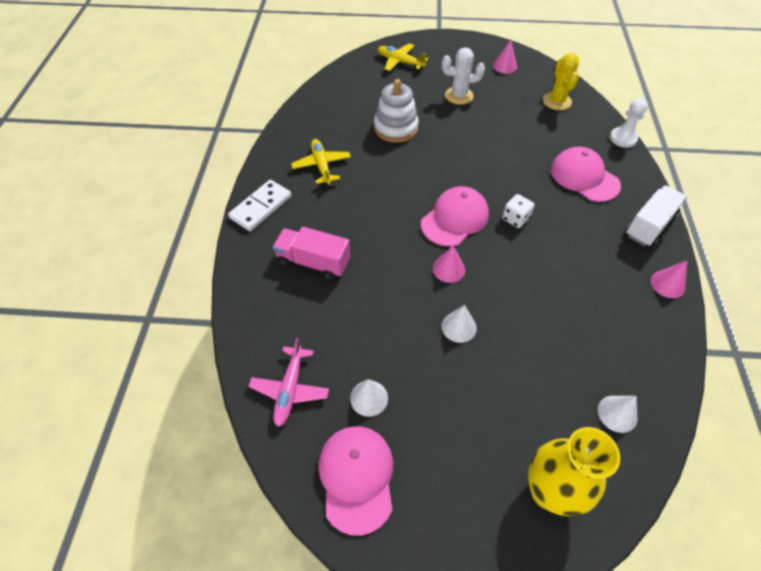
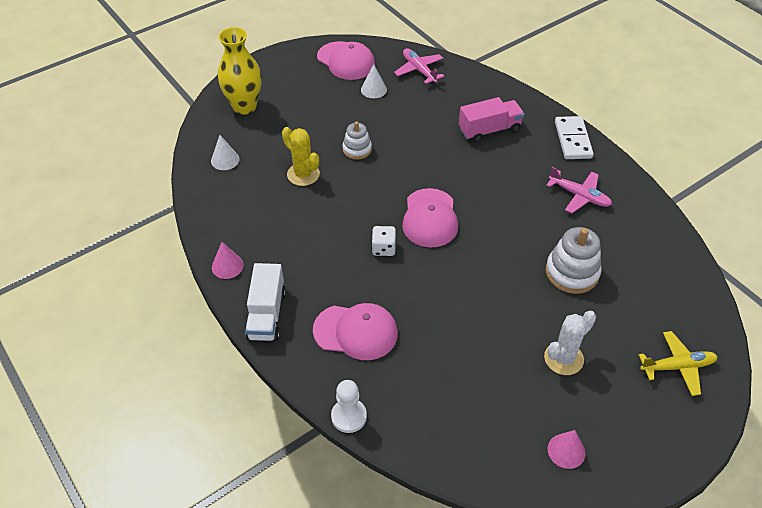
camera: 140 degrees right, 5 degrees down
yellow plane [291,139,351,184] -> pink plane [546,167,612,213]
pink cone [433,245,465,283] -> none
white cone [442,305,477,343] -> white stacking toy [343,122,372,160]
yellow cactus [543,53,579,110] -> yellow cactus moved to [282,127,320,186]

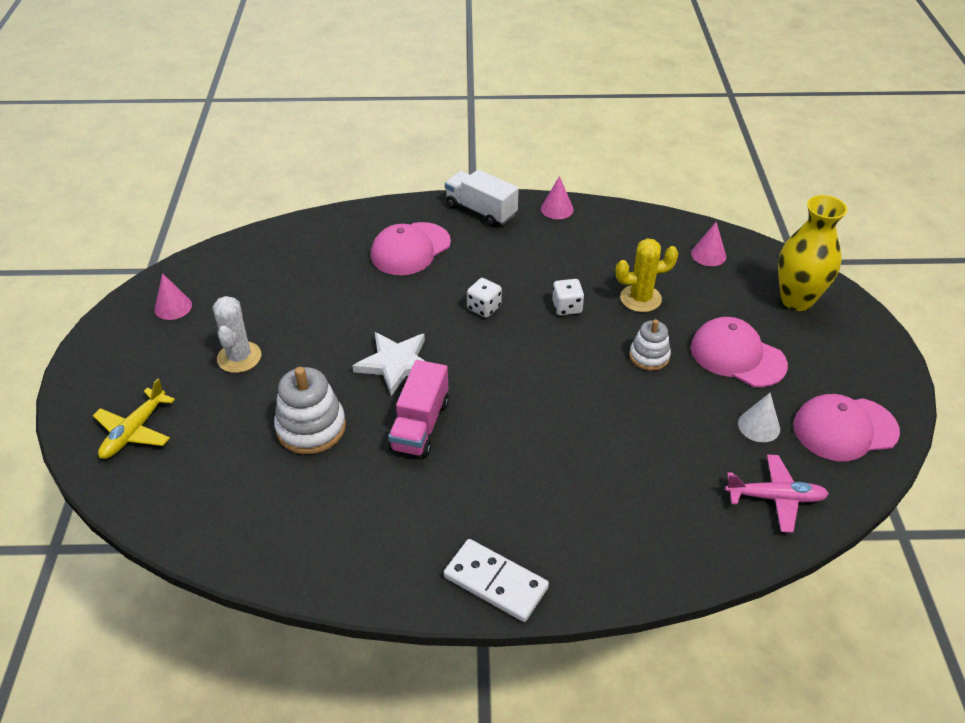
camera: 125 degrees right, 5 degrees down
white cone [211,135,240,170] -> pink cone [691,222,726,266]
white pawn [331,380,367,433] -> none
pink cap [402,188,458,248] -> pink cap moved to [691,317,788,387]
pink truck [459,97,524,143] -> pink truck moved to [388,360,449,458]
pink plane [546,167,612,213] -> none
none -> white star [353,332,425,396]
none -> white dice [552,279,584,315]

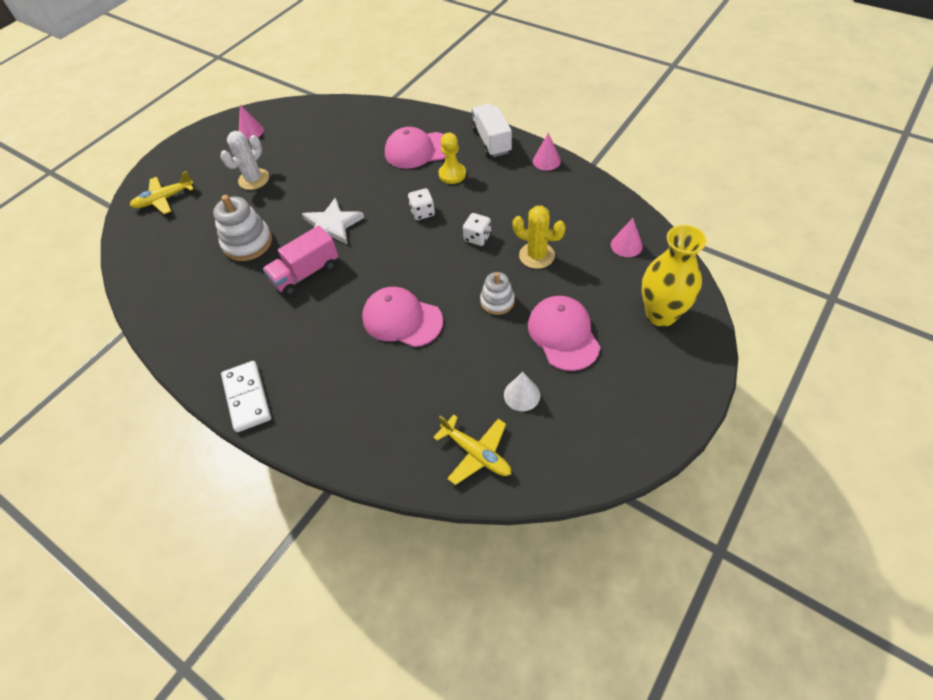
camera: 40 degrees right, 10 degrees up
pink plane [725,455,829,533] -> yellow plane [433,415,511,485]
pink cap [794,394,900,461] -> pink cap moved to [362,287,443,347]
none -> yellow pawn [439,133,466,184]

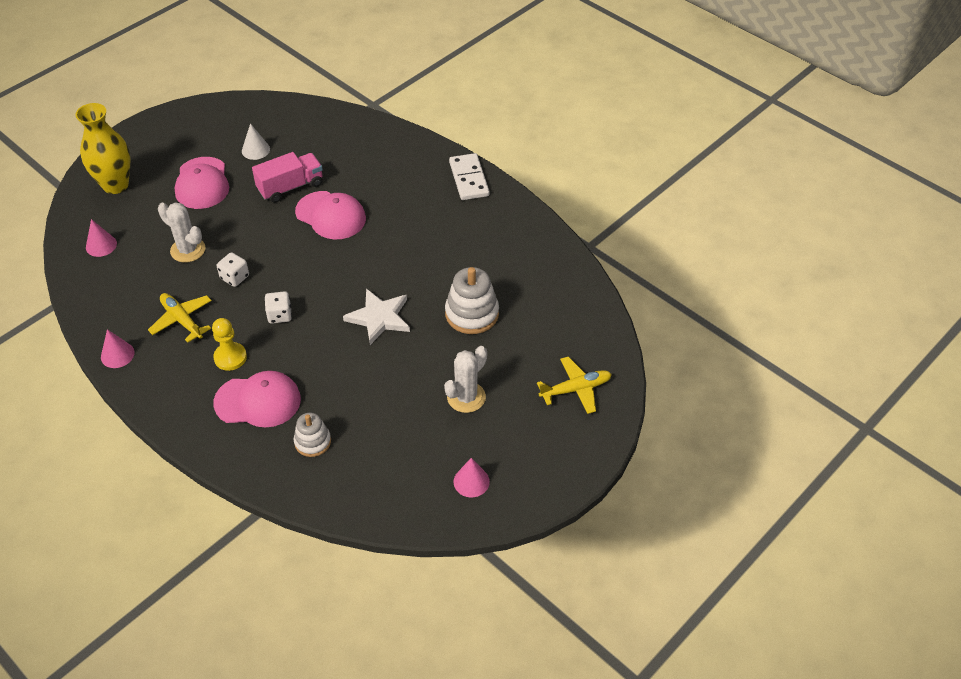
camera: 175 degrees left, 5 degrees down
pink truck [263,225,338,296] -> pink truck moved to [252,152,323,203]
yellow plane [433,415,511,485] -> yellow plane moved to [148,293,212,343]
white truck [471,103,512,157] -> none
white stacking toy [480,272,515,315] -> white stacking toy moved to [294,413,331,457]
yellow cactus [513,206,566,269] -> white cactus [158,202,205,263]

